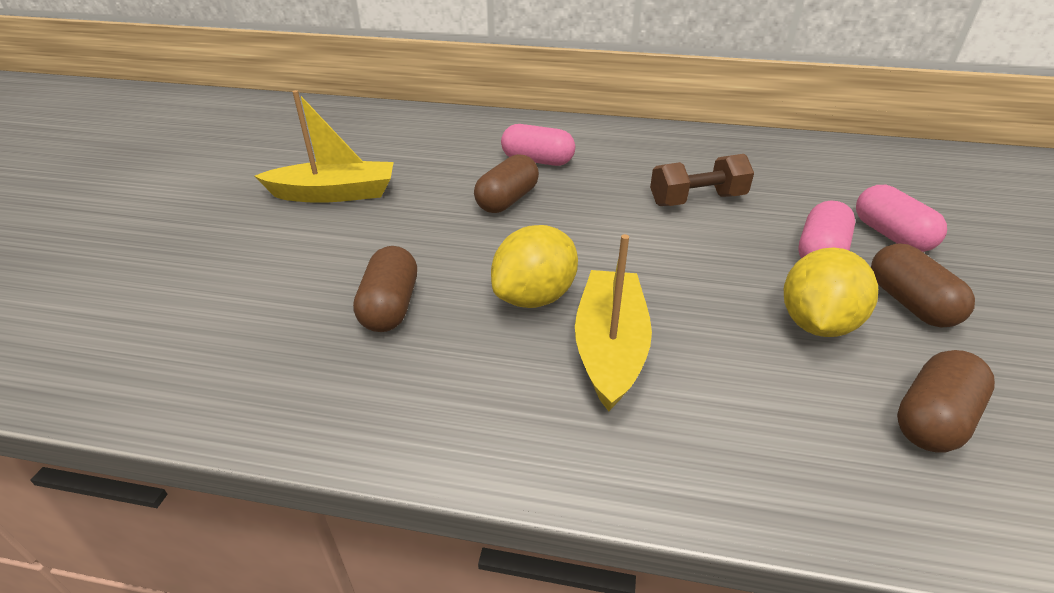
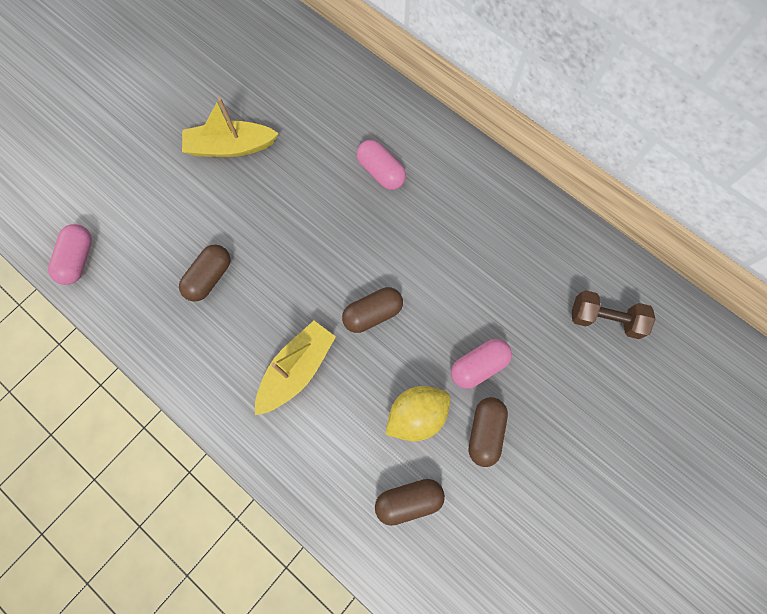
camera: 30 degrees right, 35 degrees up
yellow boat [255,90,394,203] -> yellow boat turned 150 degrees clockwise [182,97,279,157]
brown capsule [474,154,539,213] -> brown capsule moved to [342,287,403,333]
yellow lemon [491,225,578,308] -> none
brown dumbbell [650,154,754,206] -> brown dumbbell moved to [572,290,656,339]
pink capsule [856,185,947,252] -> pink capsule moved to [48,224,92,285]

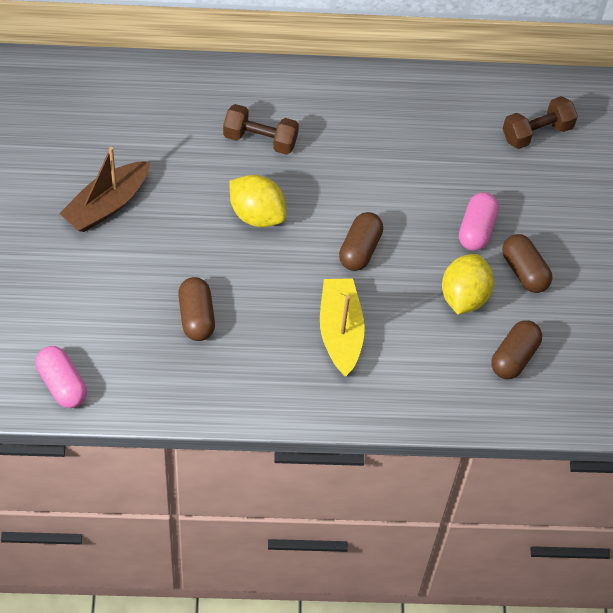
camera: 45 degrees left, 15 degrees down
yellow boat [182,97,279,157] -> brown boat [59,147,150,232]
pink capsule [357,140,406,190] -> brown dumbbell [223,104,299,155]
none -> yellow lemon [229,175,286,227]

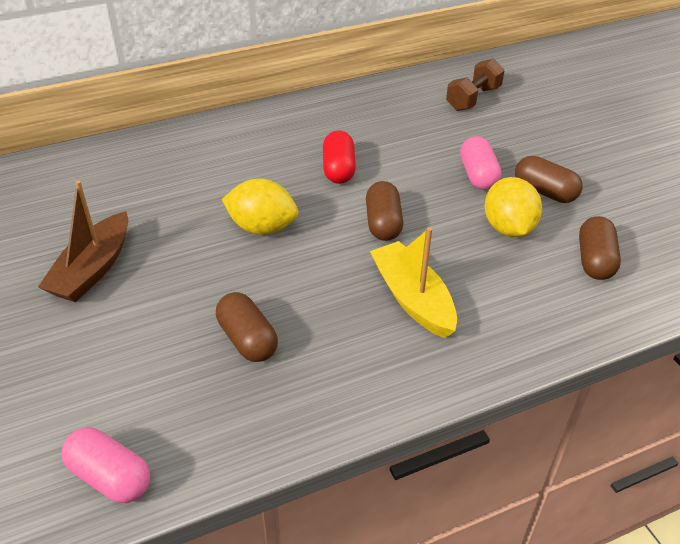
camera: 20 degrees left, 15 degrees down
brown dumbbell [223,104,299,155] -> none
none -> red capsule [323,130,356,184]

